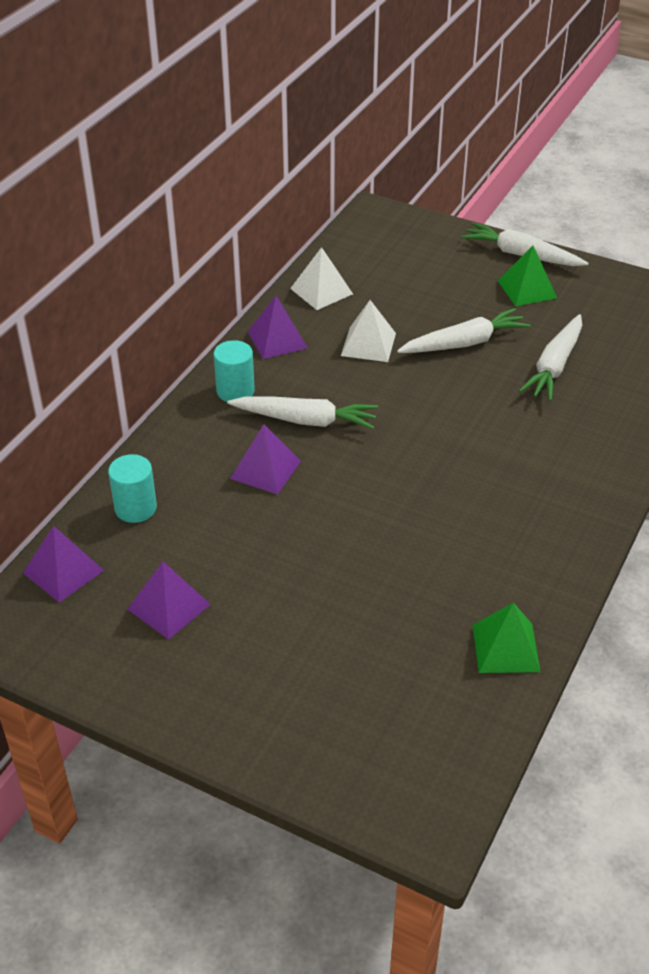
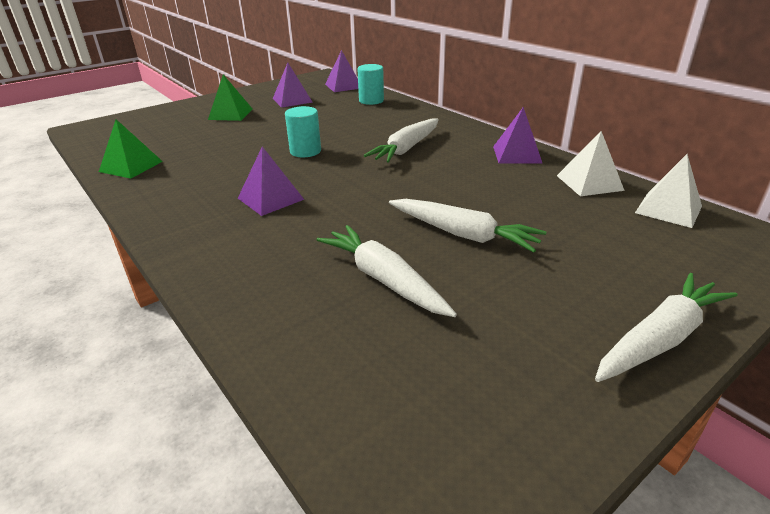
camera: 115 degrees right, 10 degrees down
turquoise cylinder [213,340,255,402] -> turquoise cylinder moved to [285,106,321,157]
purple pyramid [230,424,301,495] -> purple pyramid moved to [238,147,304,216]
white pyramid [341,300,396,362] -> white pyramid moved to [635,154,702,228]
white carrot [397,308,531,353] -> white carrot turned 60 degrees counterclockwise [389,199,546,252]
green pyramid [498,246,557,306] -> green pyramid moved to [208,74,253,121]

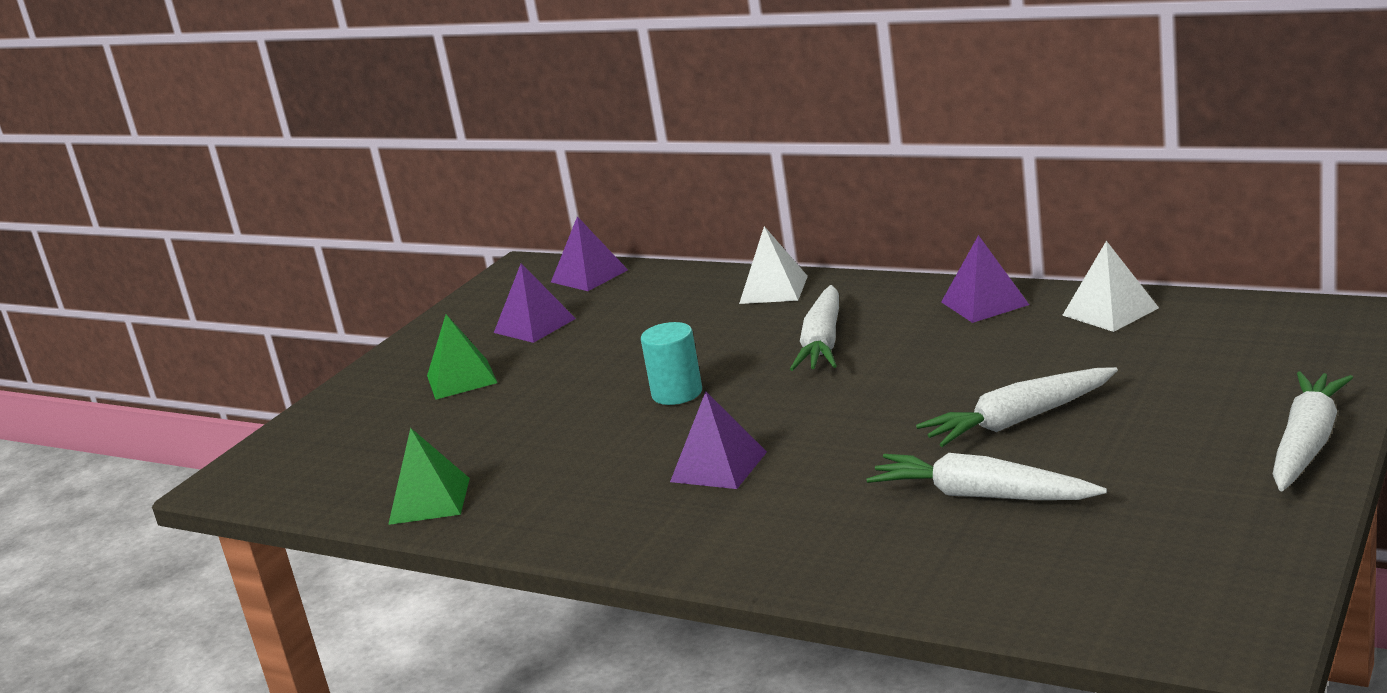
camera: 20 degrees left, 10 degrees down
turquoise cylinder [357,64,384,105] -> none
white carrot [389,199,546,252] -> white carrot turned 150 degrees clockwise [916,367,1118,447]
white pyramid [635,154,702,228] -> white pyramid moved to [739,226,808,304]

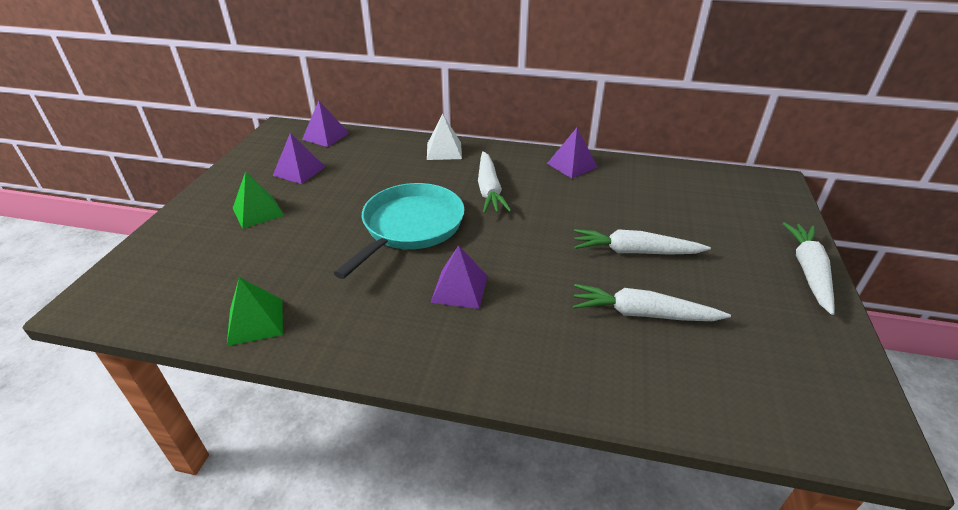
camera: 20 degrees left, 15 degrees up
turquoise cylinder [641,322,702,405] -> turquoise pan [333,183,465,279]
white carrot [916,367,1118,447] -> white carrot turned 45 degrees clockwise [574,229,711,255]
white pyramid [1062,241,1159,332] -> none

